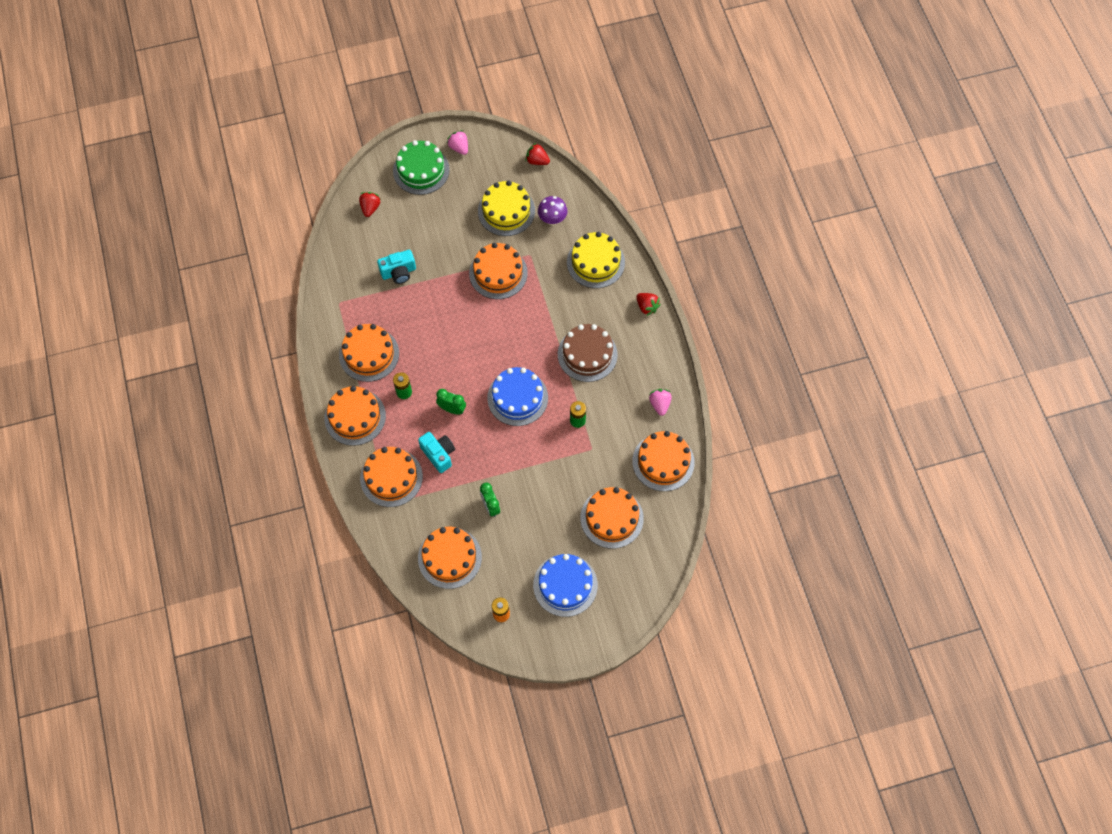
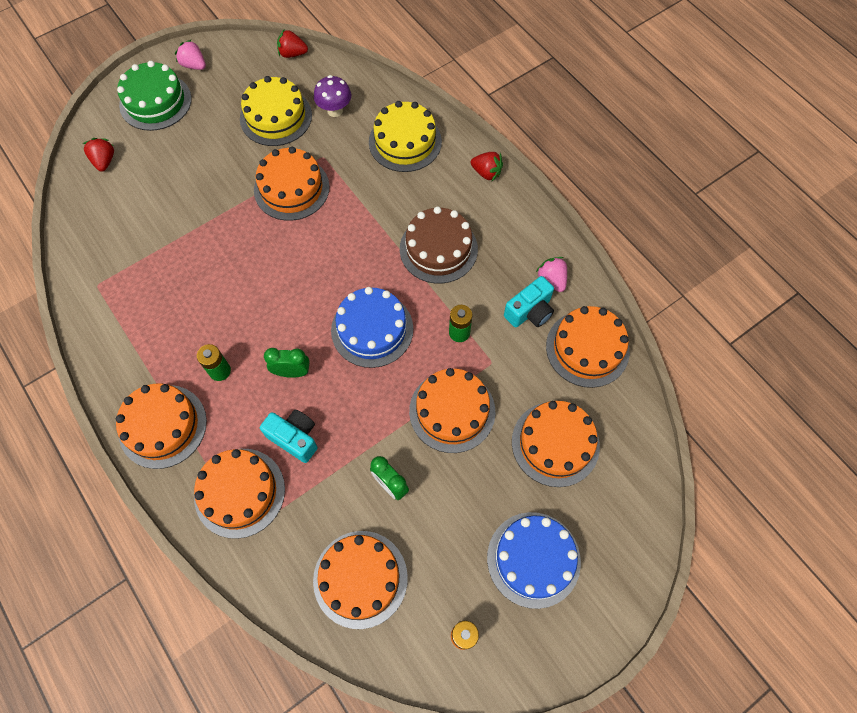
camera: 20 degrees left, 0 degrees up
orange cake [339,324,399,382] -> orange cake moved to [409,368,495,453]
turquoise camera [377,250,416,284] -> turquoise camera moved to [504,276,554,327]

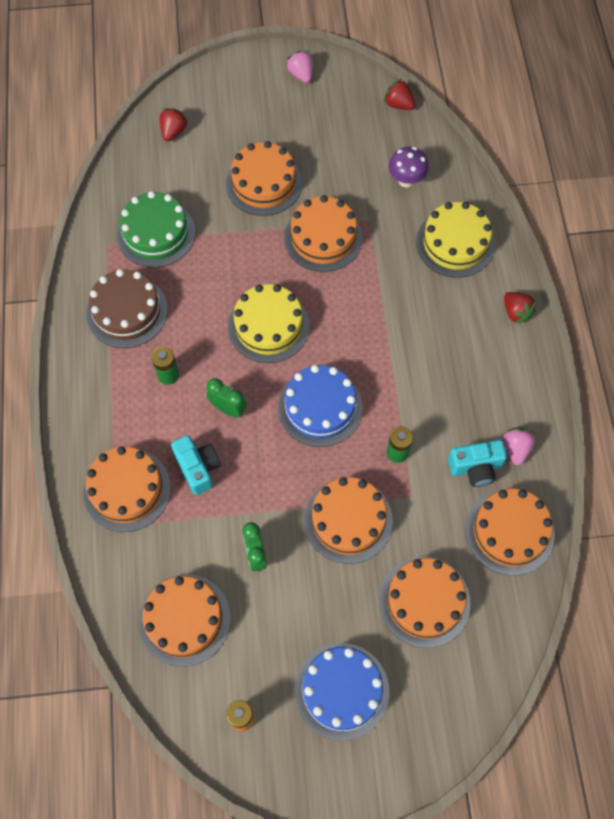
camera: 30 degrees right, 0 degrees up
orange cake [116,383,207,469] -> orange cake moved to [226,141,302,216]
green cake [117,61,192,131] -> green cake moved to [117,191,195,268]
yellow cake [240,76,312,146] -> yellow cake moved to [228,284,310,363]
brown cake [400,206,478,284] -> brown cake moved to [86,269,168,348]

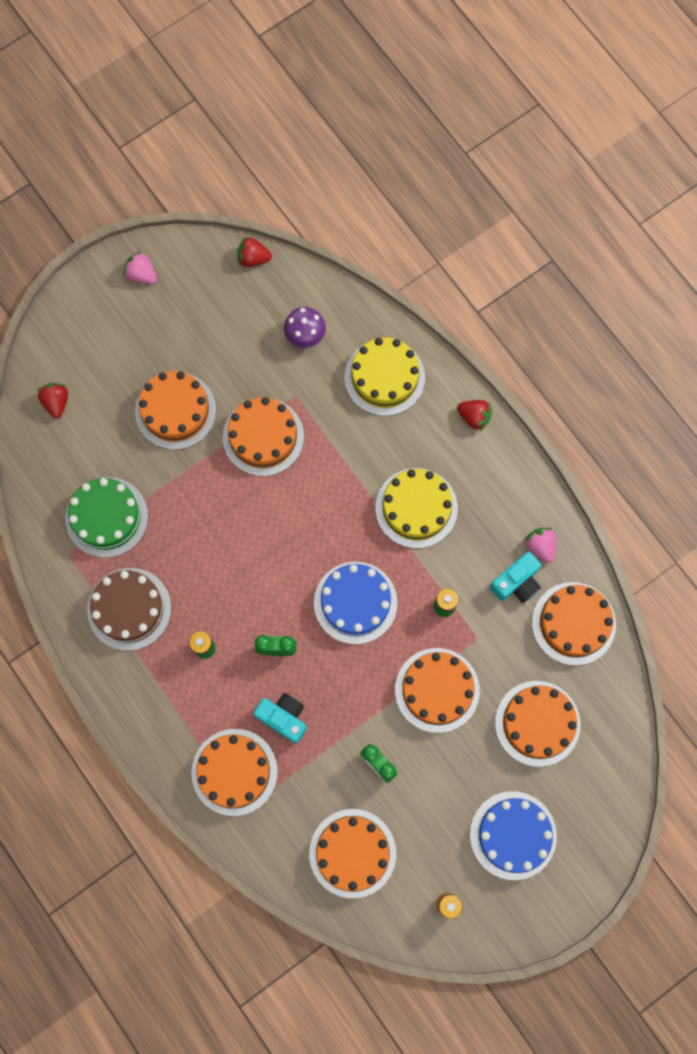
camera: 30 degrees left, 10 degrees up
yellow cake [228,284,310,363] -> yellow cake moved to [376,468,458,548]

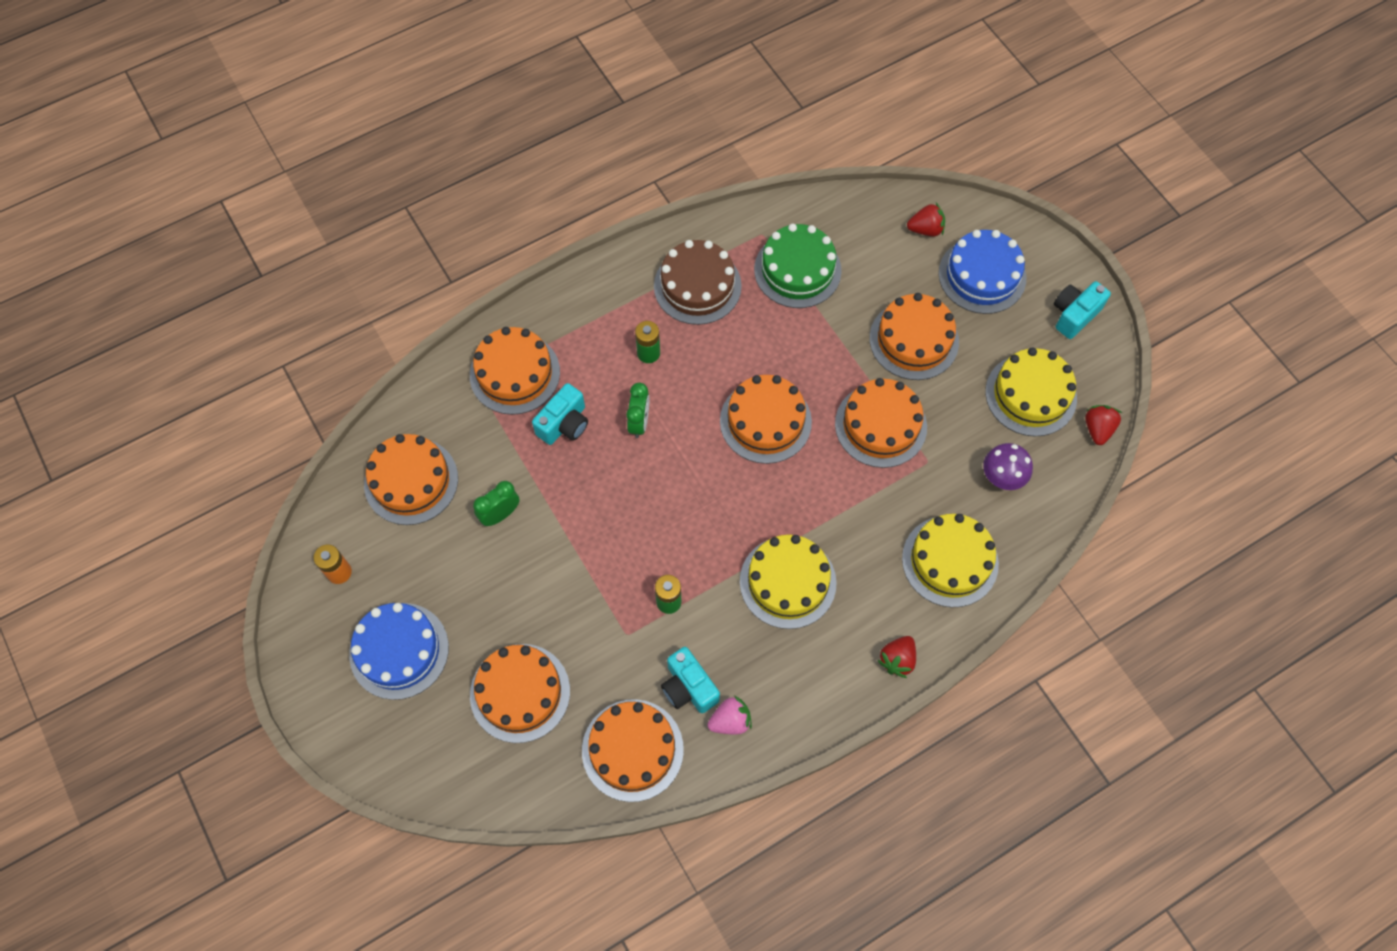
camera: 95 degrees right, 10 degrees down
pink strawberry [123,251,157,284] -> turquoise camera [1054,281,1111,339]
blue cake [314,562,398,644] -> blue cake moved to [939,230,1026,314]
orange cake [395,648,480,733] -> orange cake moved to [720,375,812,464]
none -> yellow cake [985,348,1077,437]

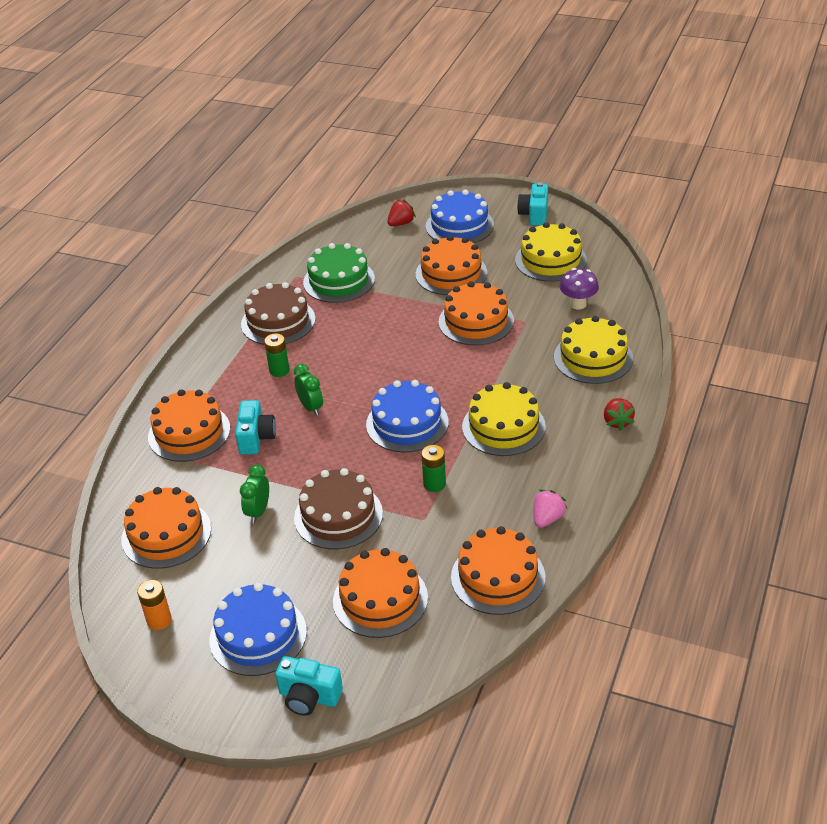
camera: 35 degrees left, 25 degrees down
turquoise camera [661,647,720,713] -> turquoise camera moved to [275,656,343,716]
orange cake [720,375,812,464] -> none
red strawberry [1085,405,1122,445] -> none
none -> brown cake [294,468,383,549]
none -> blue cake [366,380,449,452]

